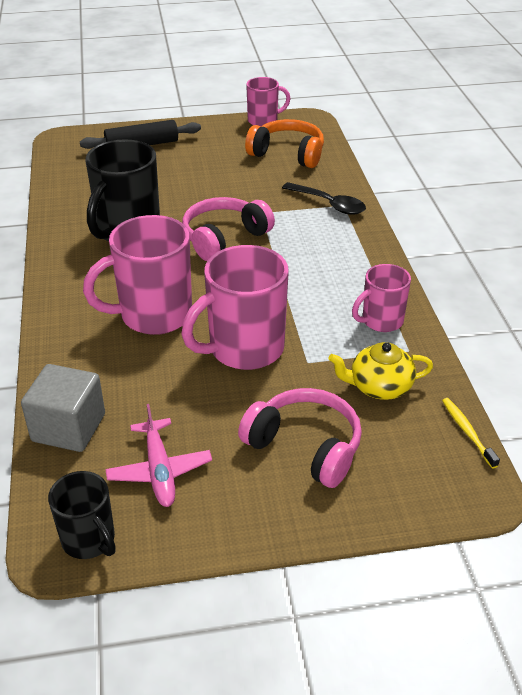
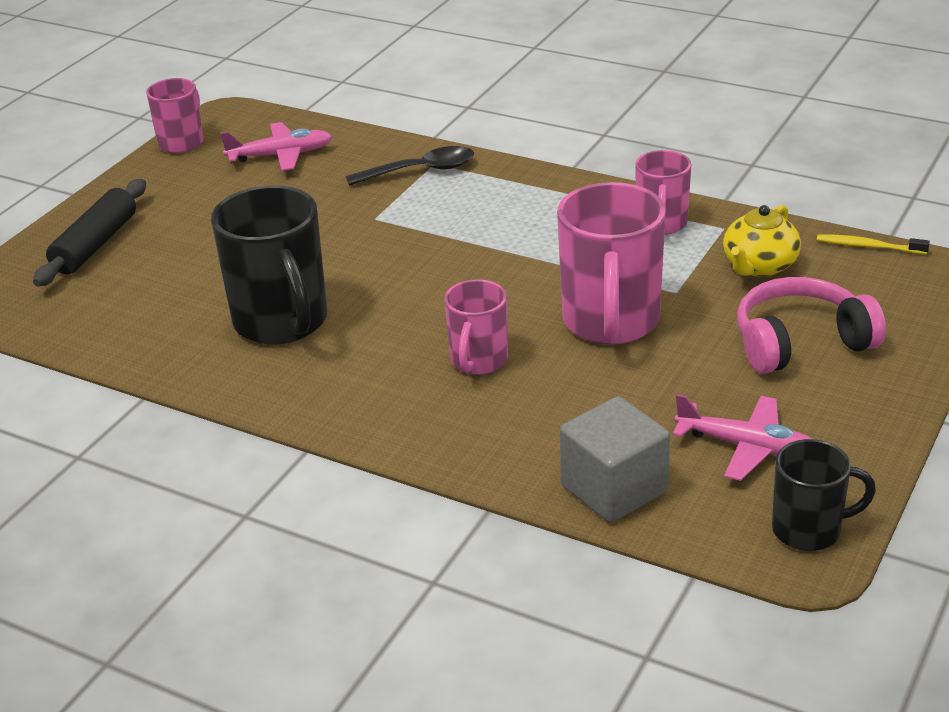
camera: 50 degrees left, 5 degrees down
pink mug [83,215,192,335] -> pink mug [444,279,508,375], size x0.58
pink headphones [182,197,275,261] -> none
orange headphones [245,119,324,168] -> pink plane [220,122,332,171]

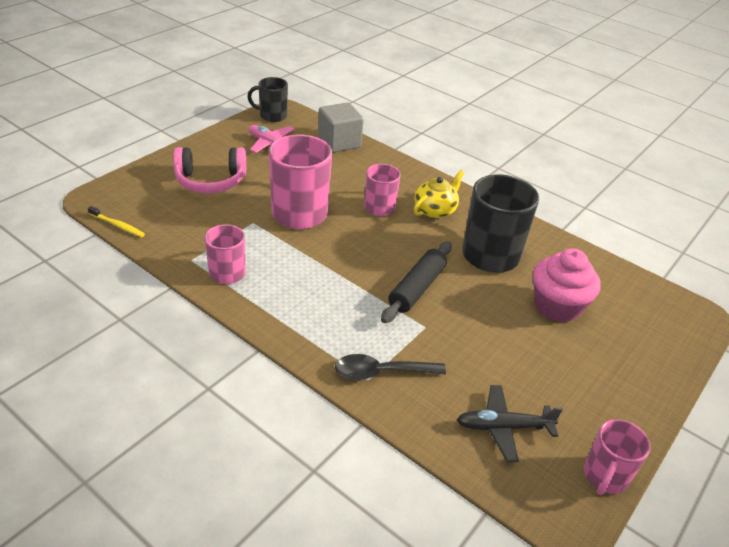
camera: 175 degrees left, 5 degrees up
black rolling pin [33,179,146,287] -> black rolling pin moved to [381,241,452,323]
pink plane [220,122,332,171] -> black plane [457,385,563,462]
yellow teapot [723,205,801,277] -> yellow teapot moved to [414,170,464,218]
none -> pink cupcake [533,248,601,322]

